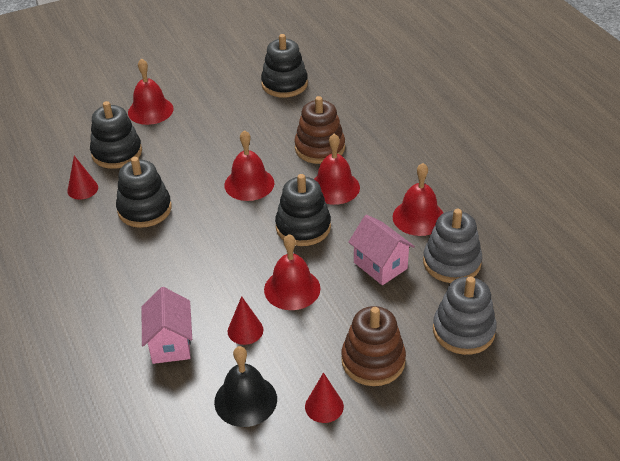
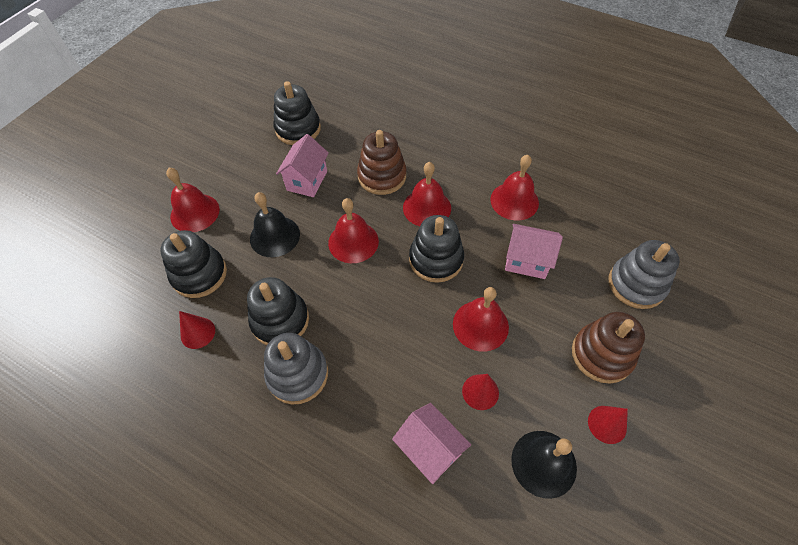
camera: 35 degrees left, 15 degrees up
grey stacking toy [423,209,482,283] -> grey stacking toy moved to [264,333,328,404]
none -> black bell [250,192,300,257]
none -> pink house [276,134,329,197]

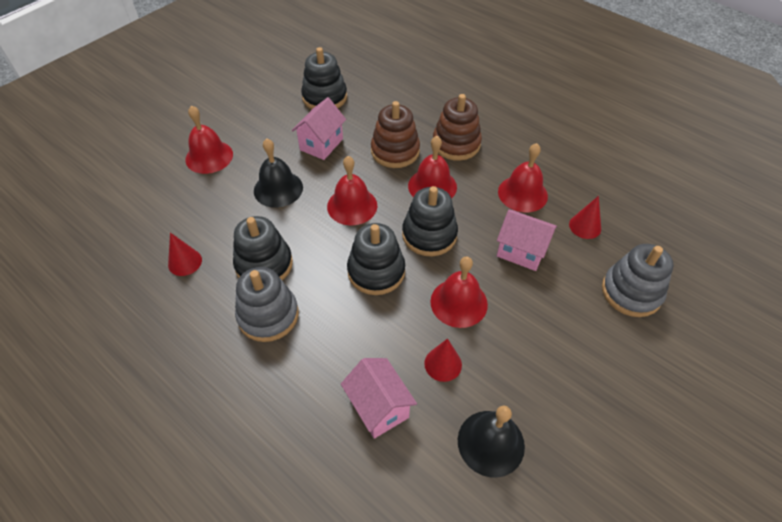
camera: 10 degrees right, 5 degrees down
black stacking toy [160,230,227,298] -> black stacking toy moved to [347,223,405,295]
brown stacking toy [572,312,645,383] -> brown stacking toy moved to [433,94,482,161]
red cone [588,406,628,444] -> red cone moved to [569,196,601,239]

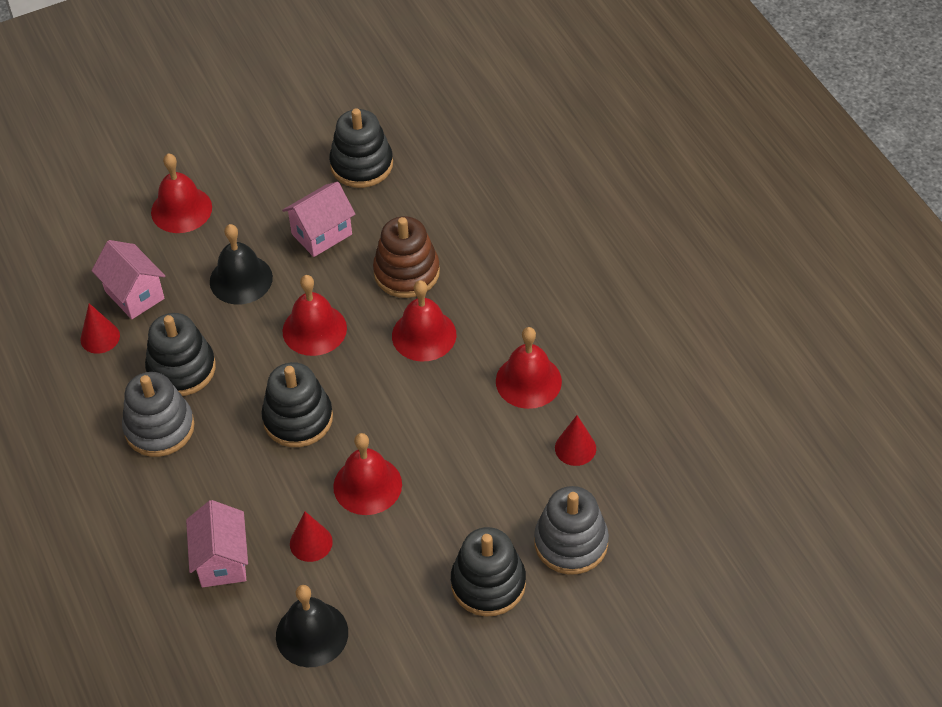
camera: 25 degrees right, 0 degrees up
black stacking toy [402,186,458,256] -> black stacking toy moved to [451,527,526,616]
brown stacking toy [433,94,482,161] -> none
pink house [497,209,557,271] -> pink house moved to [92,240,165,319]

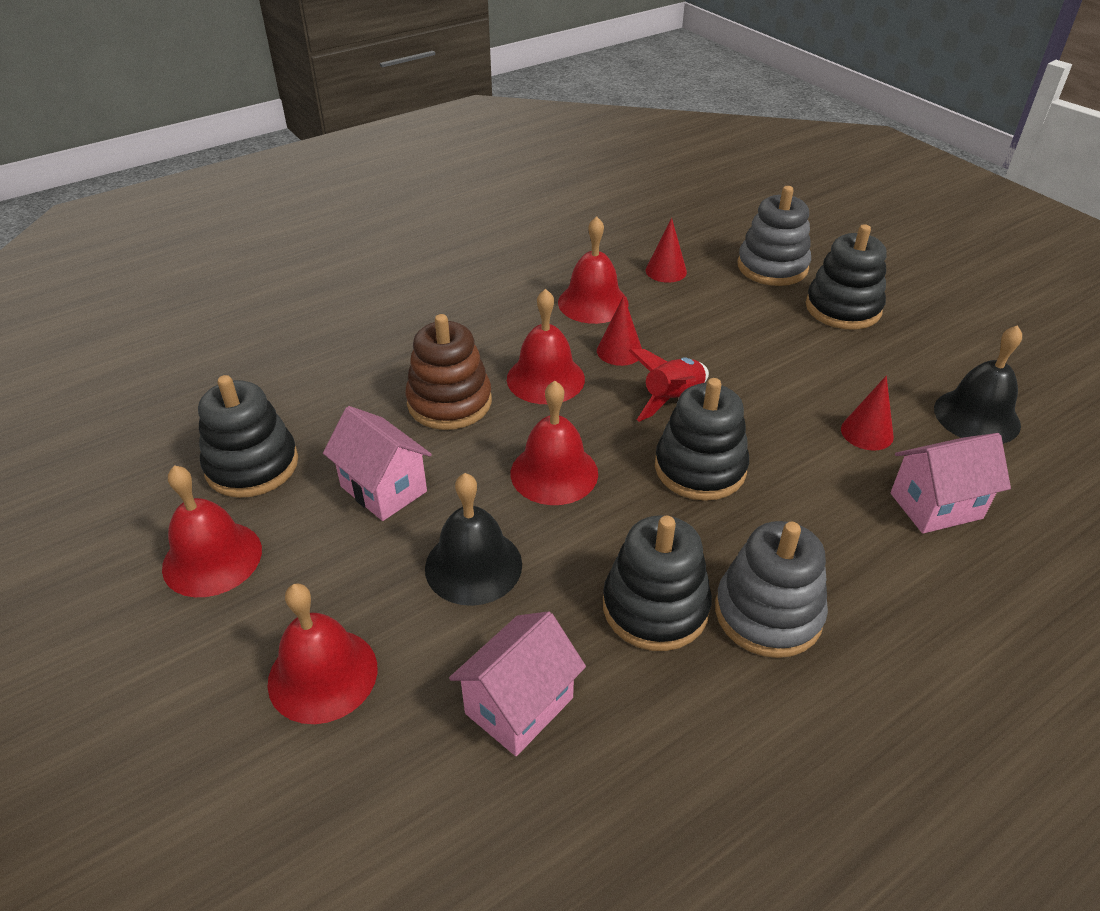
camera: 100 degrees left, 10 degrees down
red cone [80,303,120,354] -> red cone moved to [597,296,642,366]
red bell [333,433,402,515] -> red bell moved to [162,465,262,597]
none -> red rocket [629,349,709,422]

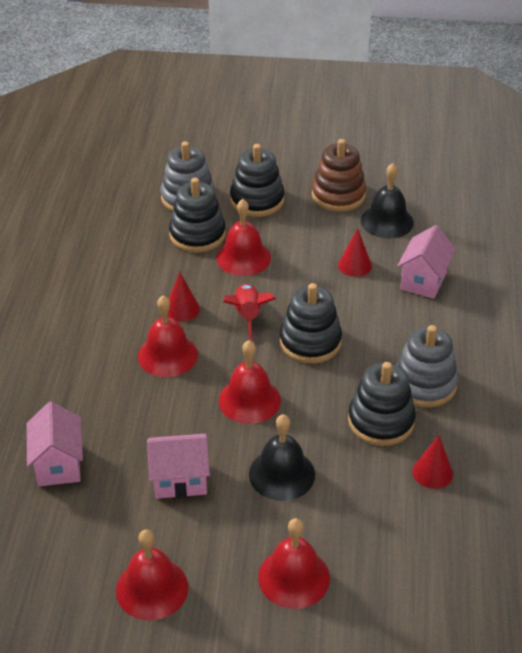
camera: 50 degrees left, 0 degrees up
black stacking toy [198,375,298,498] -> black stacking toy moved to [169,178,226,253]
brown stacking toy [405,314,492,430] -> brown stacking toy moved to [312,139,366,212]
pink house [449,611,586,756] -> pink house moved to [27,402,83,487]
red bell [558,216,629,324] -> red bell moved to [216,199,271,276]
red cone [646,218,687,283] -> red cone moved to [413,435,453,489]

